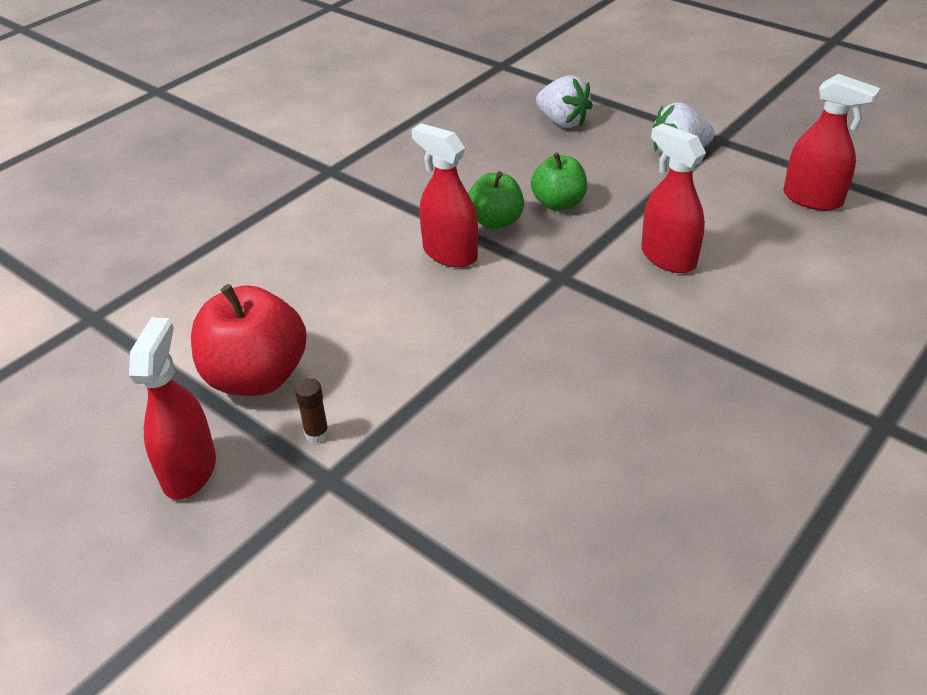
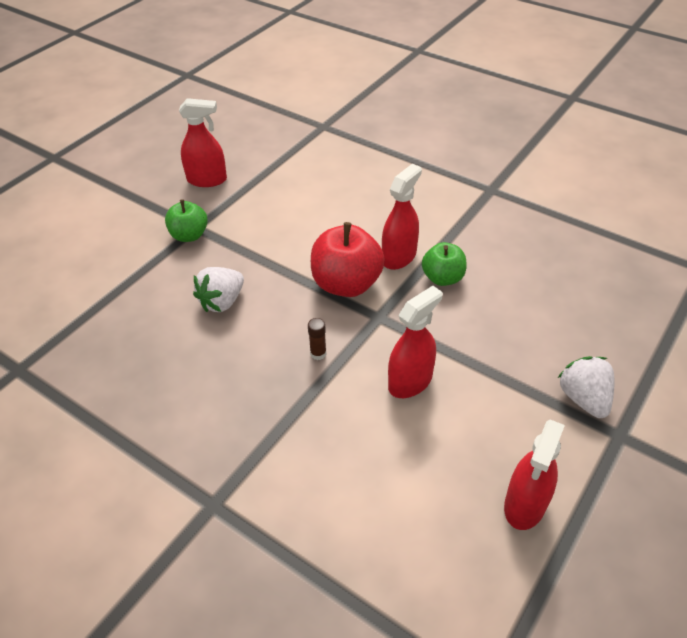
camera: 85 degrees right, 5 degrees up
red apple [191,284,307,396] -> red apple moved to [311,222,385,297]
brown glue stick [295,378,329,443] -> brown glue stick moved to [308,318,326,360]
green apple [531,152,587,211] -> green apple moved to [165,199,208,242]
white strawberry [536,75,593,128] -> white strawberry moved to [193,267,244,312]

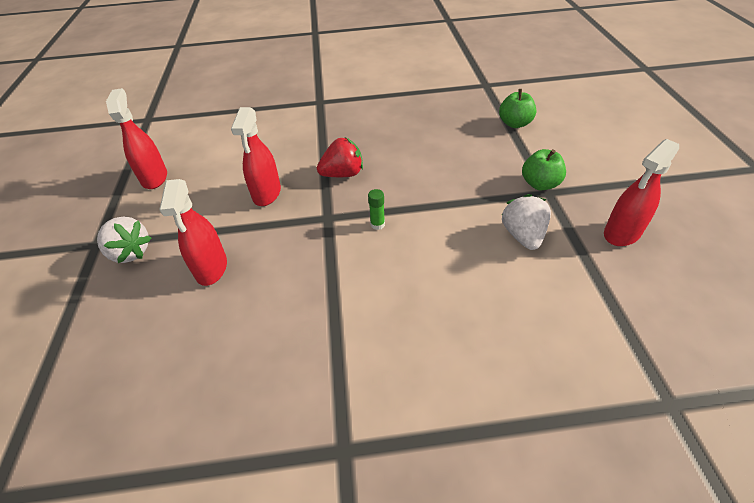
camera: 140 degrees right, 0 degrees up
white strawberry [193,267,244,312] -> white strawberry moved to [502,194,551,250]
brown glue stick [308,318,326,360] -> red strawberry [317,137,363,177]
red apple [311,222,385,297] -> green glue stick [368,189,385,230]
red spray bottle [382,164,422,270] -> red spray bottle moved to [159,179,227,286]
green apple [422,242,467,286] -> green apple moved to [499,89,537,128]

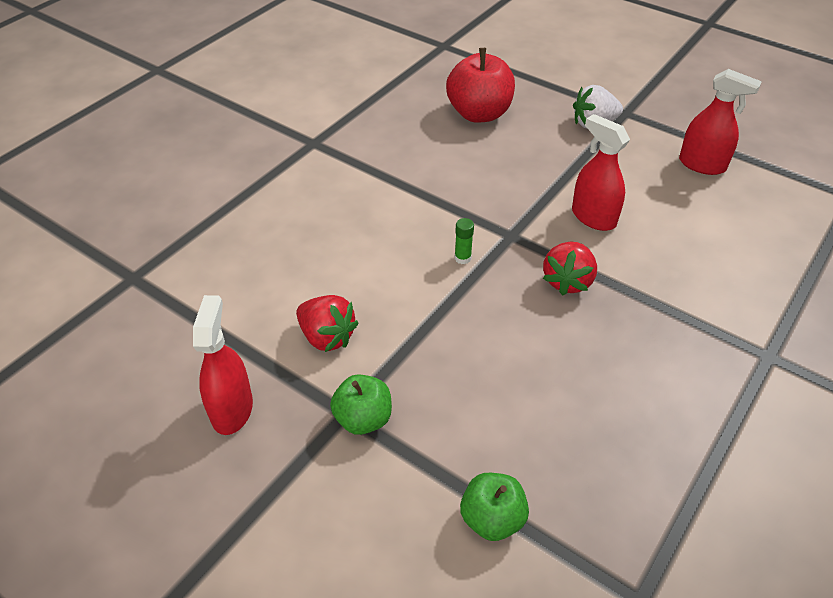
camera: 130 degrees right, 0 degrees up
red spray bottle [159,179,227,286] -> none
white strawberry [502,194,551,250] -> red strawberry [296,295,358,352]
none -> red apple [446,48,515,123]

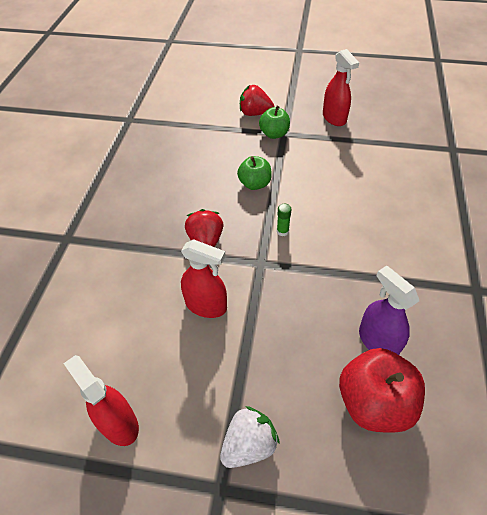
camera: 155 degrees right, 5 degrees up
red strawberry [296,295,358,352] -> red strawberry moved to [240,85,274,116]
green apple [460,473,529,541] -> green apple moved to [237,156,272,190]
red spray bottle [679,69,762,175] -> red spray bottle turned 45 degrees clockwise [63,355,139,446]
none -> purple spray bottle [359,266,419,355]

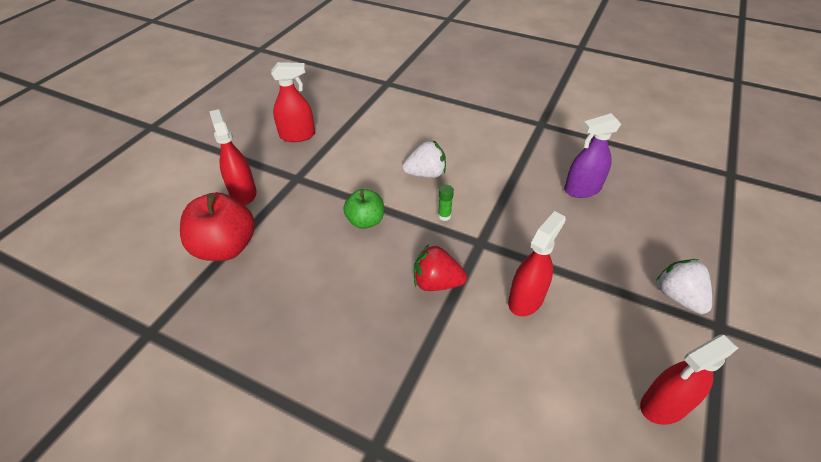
camera: 75 degrees left, 5 degrees down
red strawberry [240,85,274,116] -> red spray bottle [209,109,256,205]
green apple [259,106,290,139] -> none
red apple [339,348,425,433] -> red apple moved to [180,192,255,261]
none -> white strawberry [402,141,446,178]

